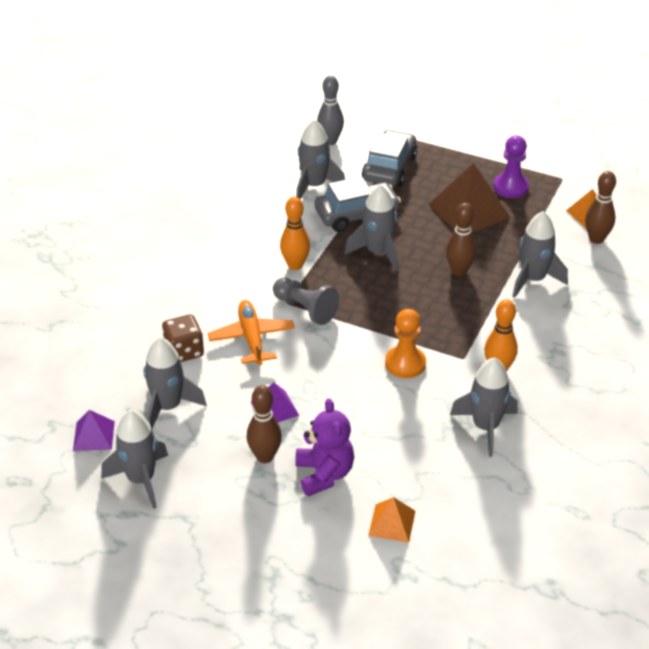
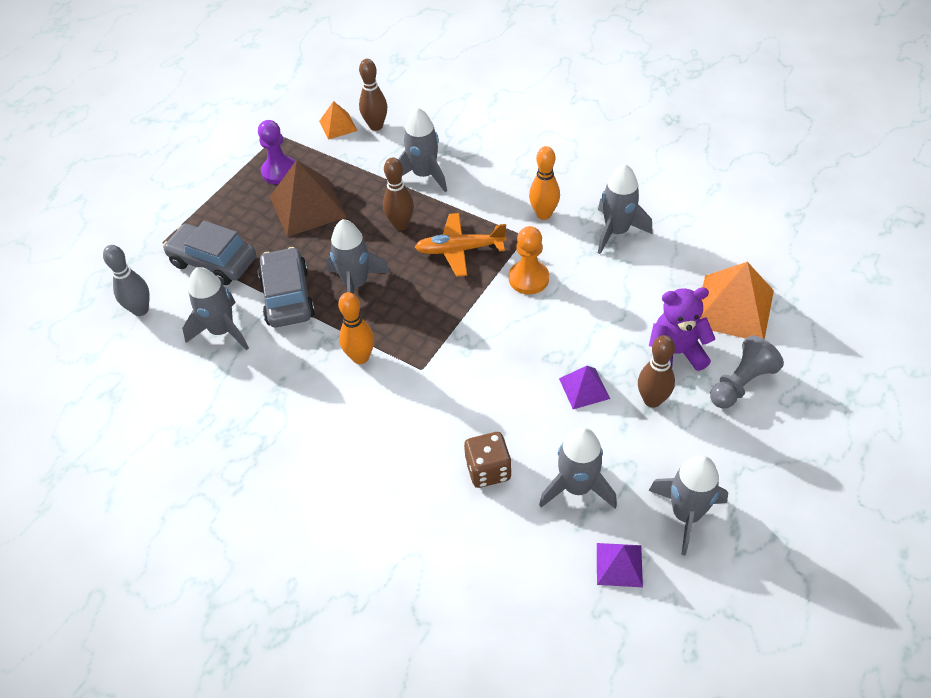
camera: 80 degrees left, 10 degrees up
orange plane [208,300,295,365] -> orange plane moved to [415,213,507,277]
grey pawn [273,278,339,325] -> grey pawn moved to [710,335,784,409]
orange pyramid [368,497,415,543] -> orange pyramid [700,262,774,339], size x1.86

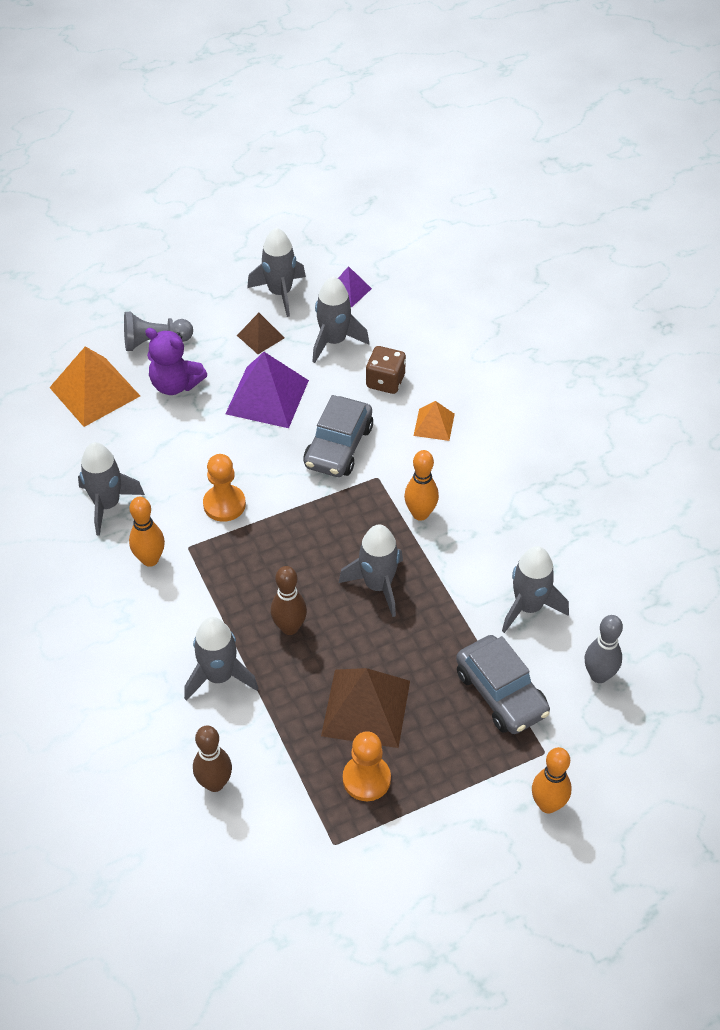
camera: 150 degrees left, 0 degrees up
purple pawn [258,120,295,185] -> orange pawn [343,731,391,801]
grey car [258,247,315,327] -> grey car moved to [303,395,373,477]
orange pyramid [319,101,358,140] -> orange pyramid moved to [413,401,455,441]
orange plane [415,213,507,277] -> none
purple pyramid [559,366,610,409] -> purple pyramid [226,352,309,428], size x1.86
brown bowling pin [638,335,675,408] -> none
none -> brown pyramid [237,313,284,354]
none -> orange bowling pin [532,747,572,813]

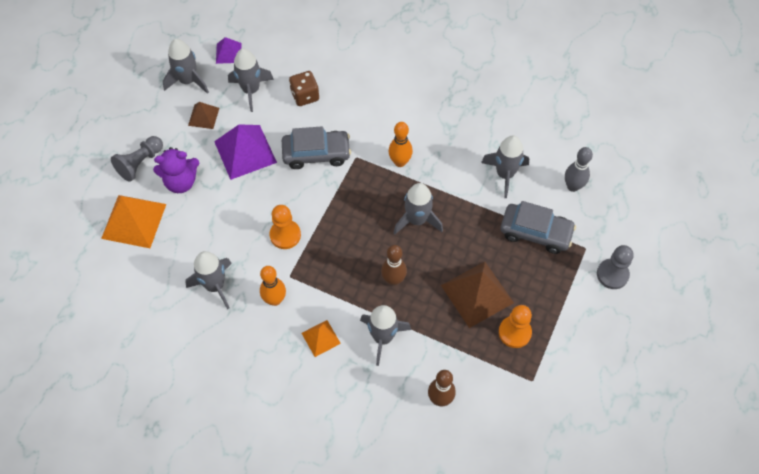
camera: 40 degrees left, 10 degrees up
grey car [303,395,373,477] -> grey car turned 75 degrees counterclockwise [282,126,351,169]
orange pyramid [413,401,455,441] -> orange pyramid moved to [302,320,341,357]
orange bowling pin [532,747,572,813] -> grey pawn [597,245,634,289]

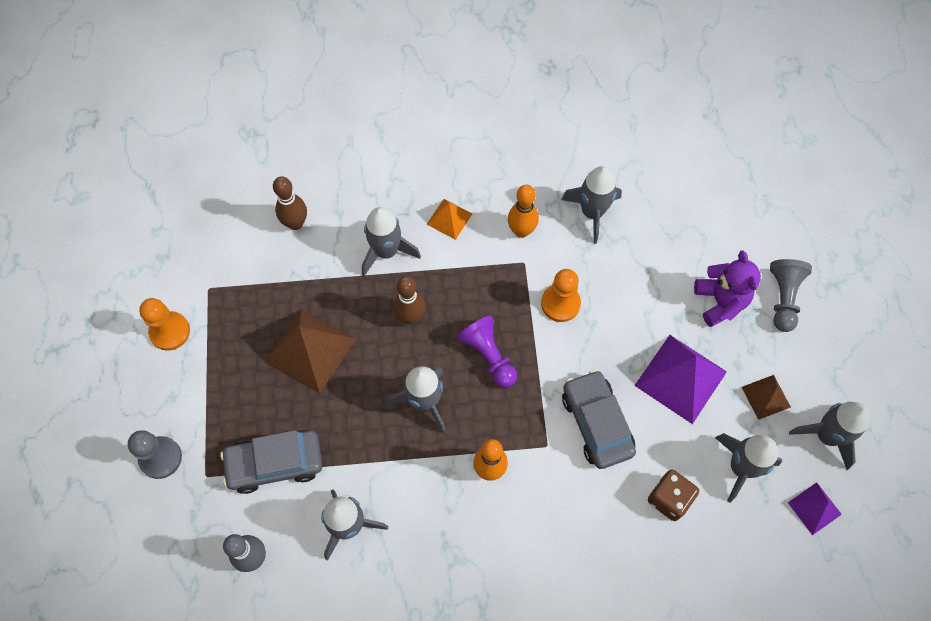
camera: 150 degrees right, 5 degrees up
orange pyramid [101,195,166,248] -> none
purple teddy bear [153,147,199,193] -> purple teddy bear turned 120 degrees clockwise [694,250,761,327]
grey car [282,126,351,169] -> grey car turned 105 degrees clockwise [562,370,636,469]
orange pawn [499,305,532,348] -> orange pawn moved to [139,298,190,351]
none -> purple pawn [457,315,517,388]

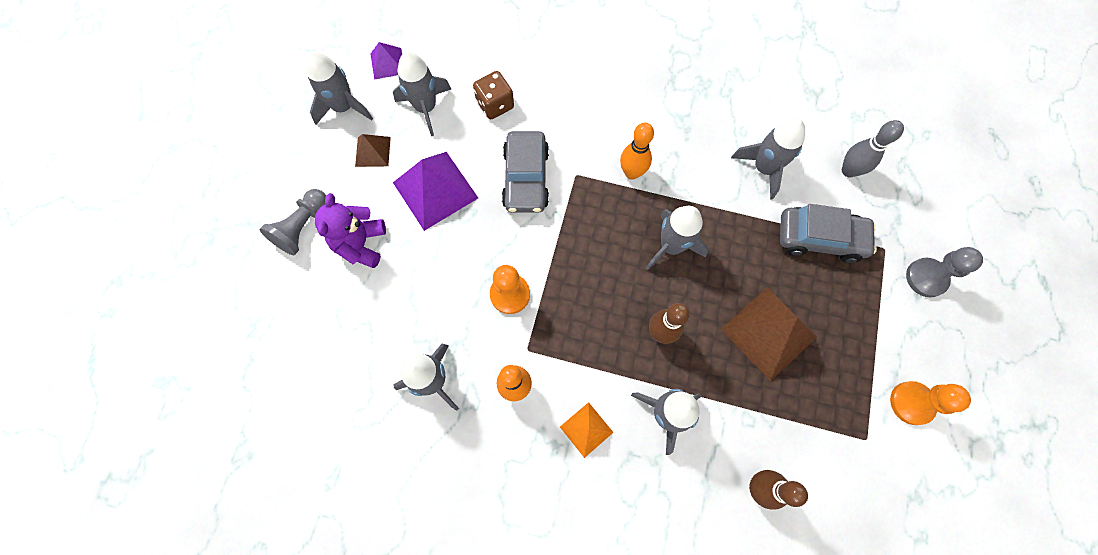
camera: 160 degrees left, 5 degrees up
purple pawn [457,315,517,388] -> none

